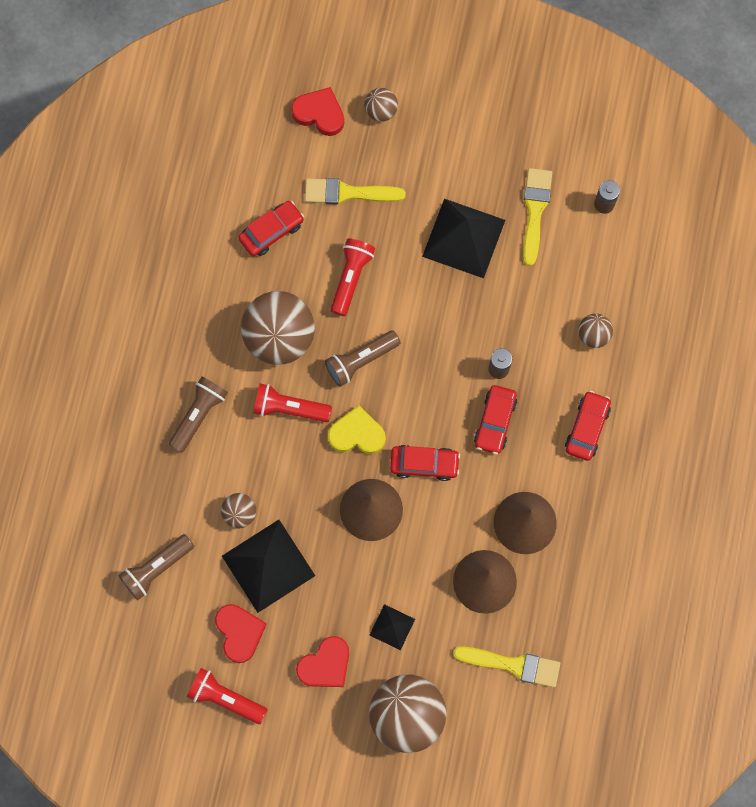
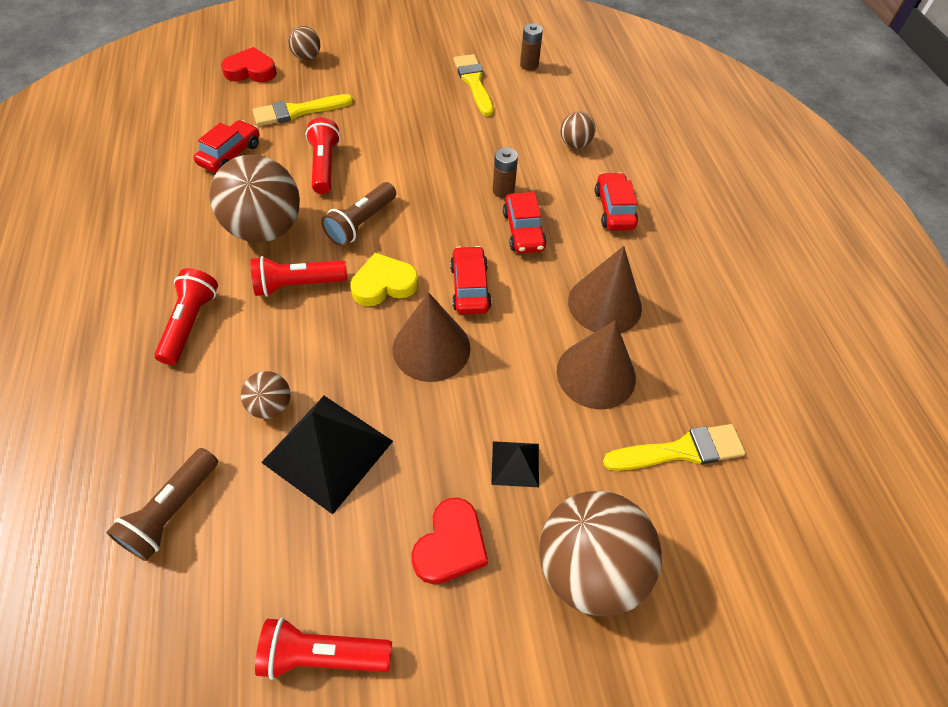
camera: 25 degrees left, 20 degrees down
brown flashlight [169,377,228,453] -> red flashlight [154,268,218,365]
red heart [215,604,267,663] -> none
red car [390,445,460,481] -> red car turned 75 degrees counterclockwise [450,246,492,314]
black pyramid [422,199,505,278] -> none

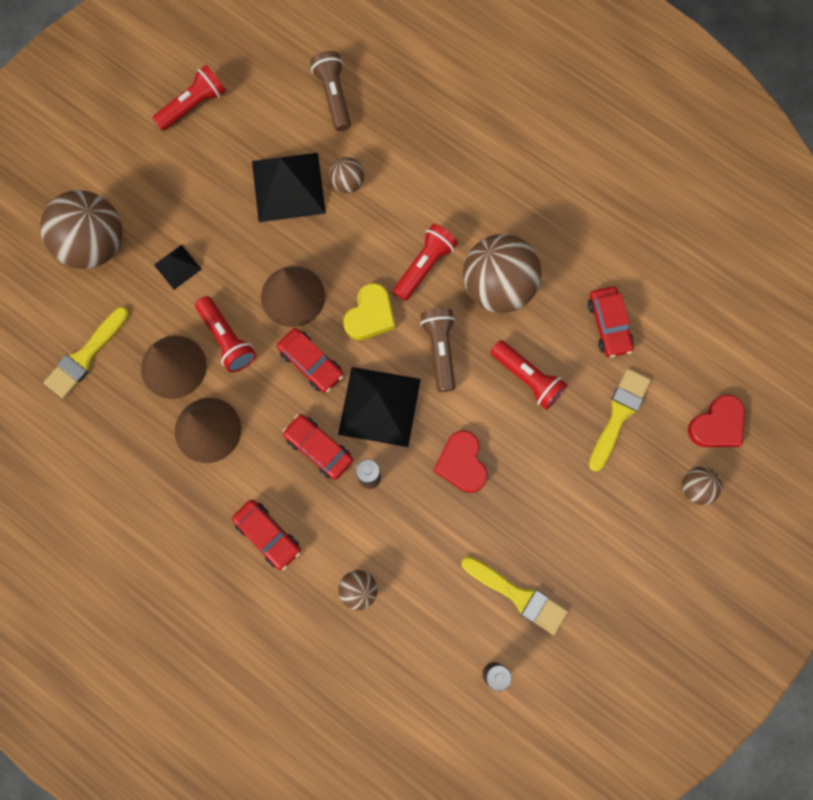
camera: 140 degrees right, 20 degrees up
red flashlight [154,268,218,365] -> red flashlight moved to [195,296,256,372]
red heart [411,498,488,584] -> red heart moved to [433,431,487,493]
none -> black pyramid [338,367,421,447]

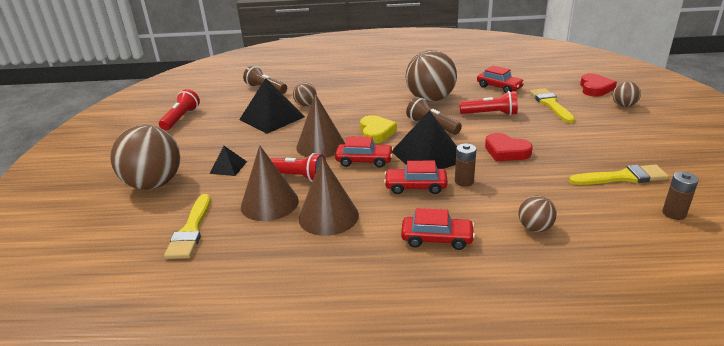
camera: 35 degrees left, 45 degrees down
red flashlight [393,224,458,301] -> none

